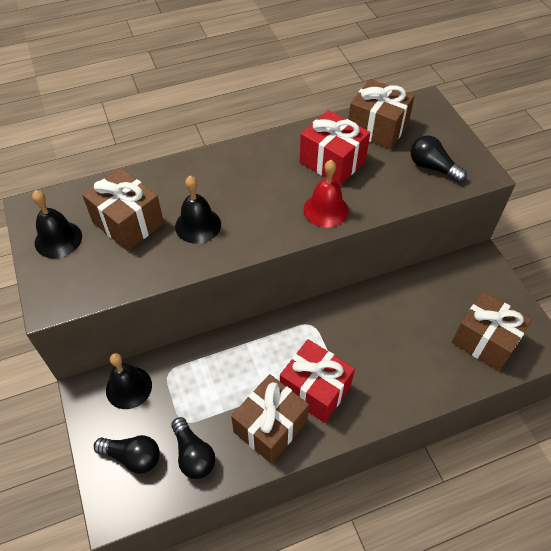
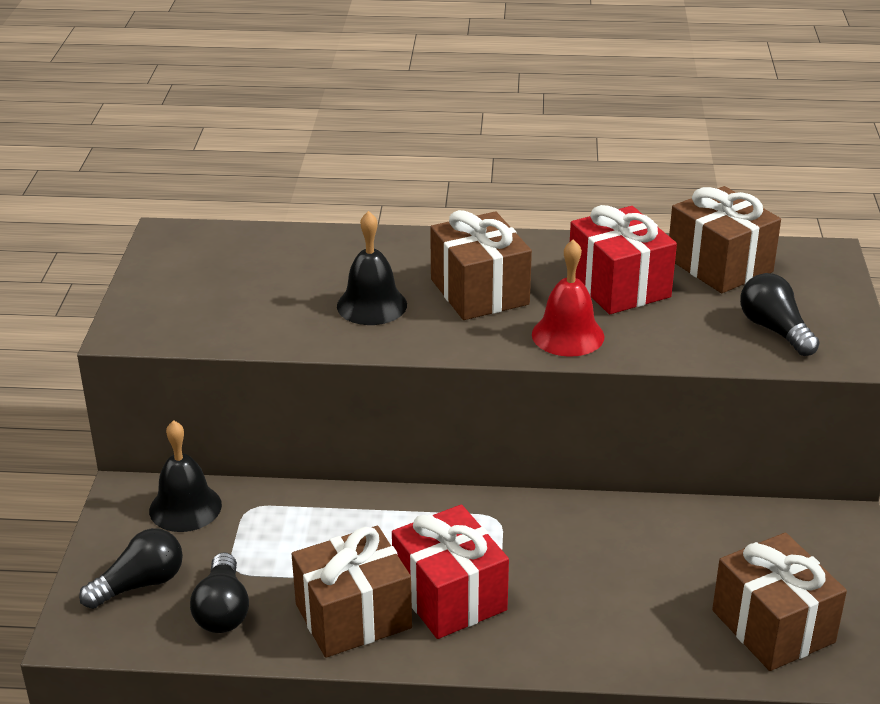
camera: 25 degrees right, 20 degrees down
black bell [32,190,82,258] -> none
brown gift [82,168,164,251] -> brown gift moved to [430,210,532,320]
black light bulb [94,435,160,474] -> black light bulb turned 75 degrees counterclockwise [79,528,183,609]

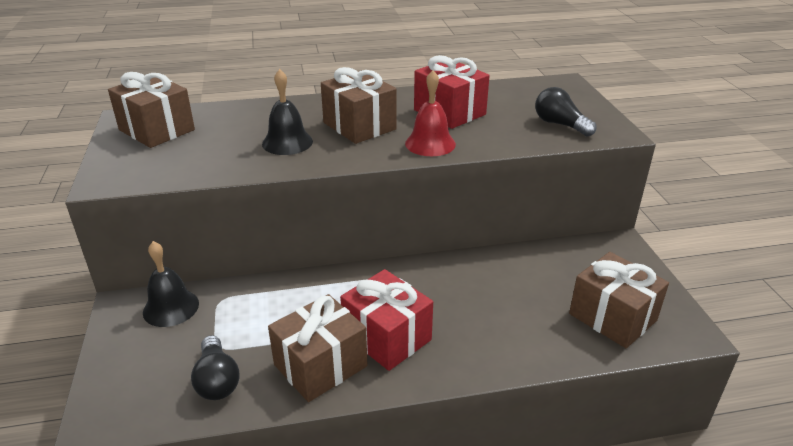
camera: 15 degrees left, 0 degrees up
black light bulb [79,528,183,609] -> none
brown gift [669,186,781,293] -> brown gift moved to [108,72,195,148]

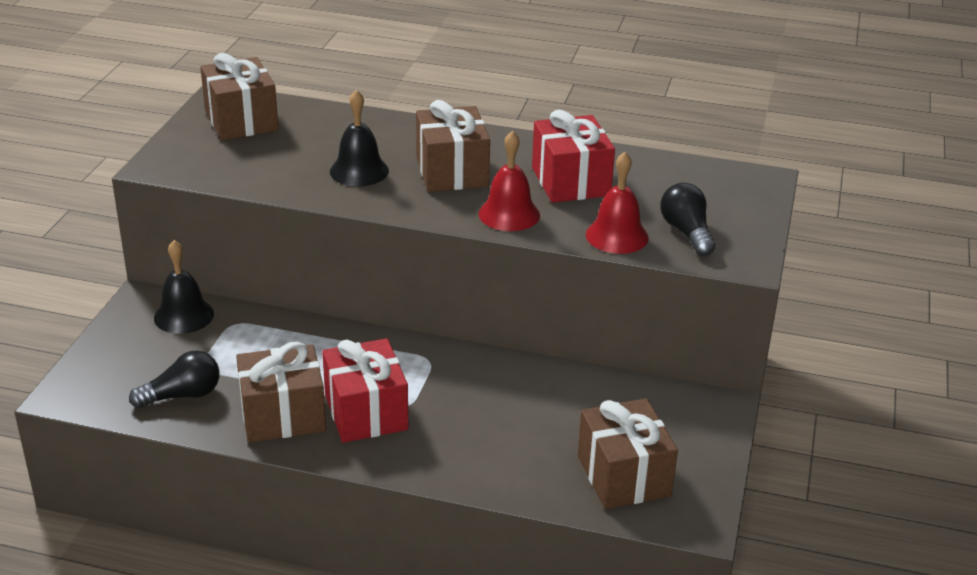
camera: 25 degrees right, 0 degrees up
black light bulb [191,335,240,400] -> black light bulb turned 120 degrees counterclockwise [129,350,220,408]
none -> red bell [586,152,649,254]

